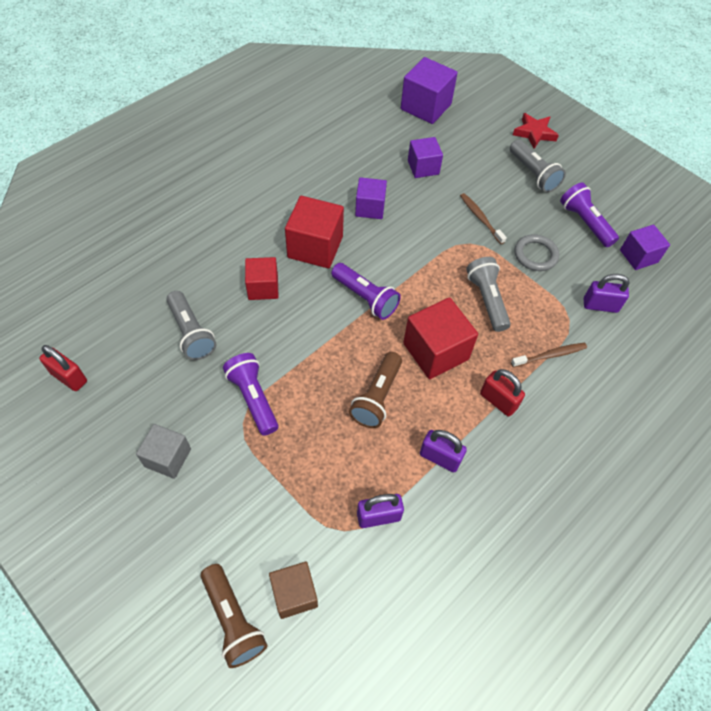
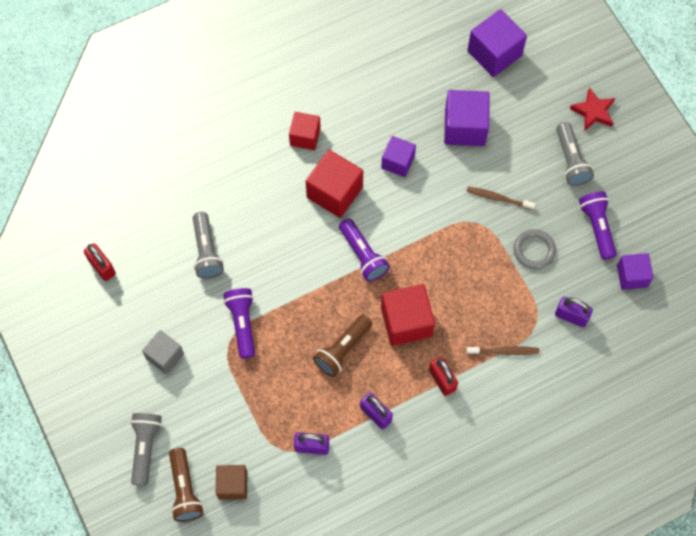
camera: 20 degrees right, 10 degrees up
red cube [245,257,278,300] -> red cube moved to [289,112,321,150]
purple cube [408,137,443,178] -> purple cube [444,90,490,146], size x1.57
brown toothbrush [460,193,507,244] -> brown toothbrush turned 60 degrees counterclockwise [467,187,535,210]
grey flashlight [466,257,511,332] -> grey flashlight moved to [130,413,162,486]

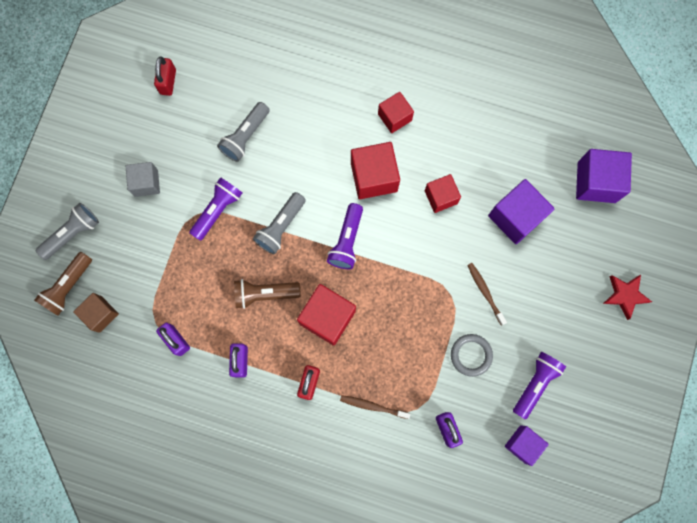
camera: 45 degrees right, 10 degrees up
purple cube [381,136,416,177] -> red cube [425,174,461,213]
brown toothbrush [467,346,539,355] -> brown toothbrush turned 150 degrees clockwise [340,395,411,419]
grey flashlight [556,122,594,186] -> grey flashlight moved to [253,192,306,254]

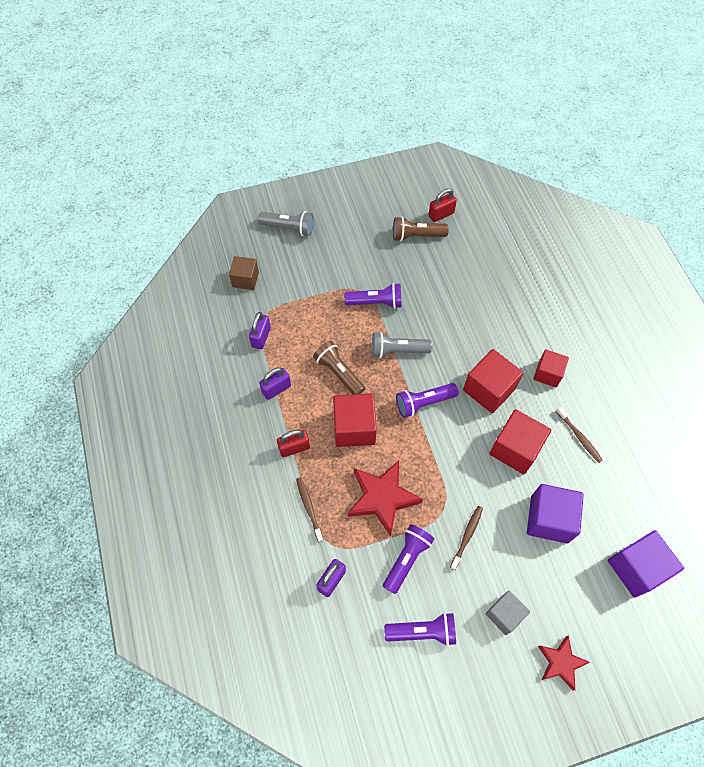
camera: 55 degrees right, 15 degrees down
brown flashlight [34,252,92,316] -> brown flashlight moved to [393,216,449,242]
grey cube [126,162,160,197] -> grey cube moved to [485,591,530,635]
grey flashlight [217,102,270,162] -> none
red cube [425,174,461,213] -> red cube [489,409,551,474], size x1.57
grey ring [451,334,493,377] -> purple flashlight [383,524,434,594]
purple cube [505,425,549,466] -> none
none -> red star [348,460,423,537]
none -> brown toothbrush [556,407,603,463]

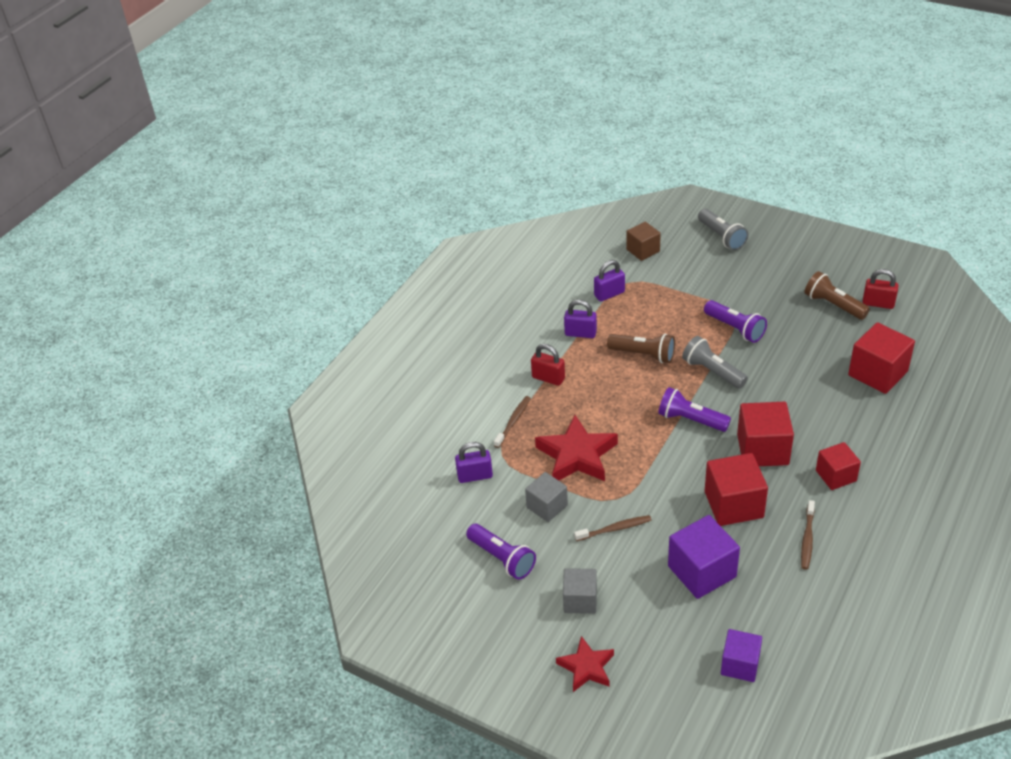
camera: 50 degrees right, 20 degrees down
brown flashlight [313,341,365,394] -> brown flashlight turned 105 degrees clockwise [607,334,675,363]
red cube [333,394,377,447] -> red cube moved to [848,322,915,394]
purple flashlight [383,524,434,594] -> grey cube [525,472,568,522]
purple cube [608,530,684,598] -> purple cube [721,629,762,682], size x0.64

